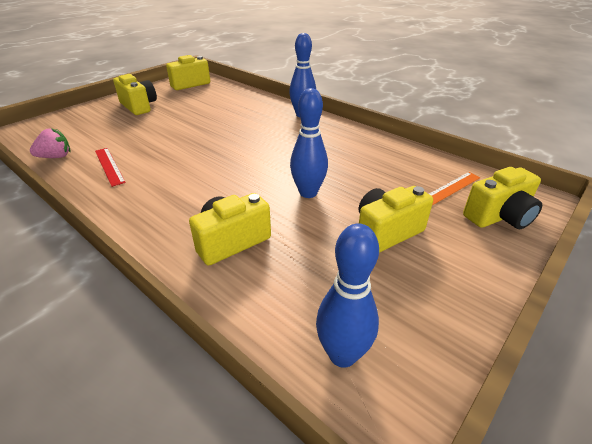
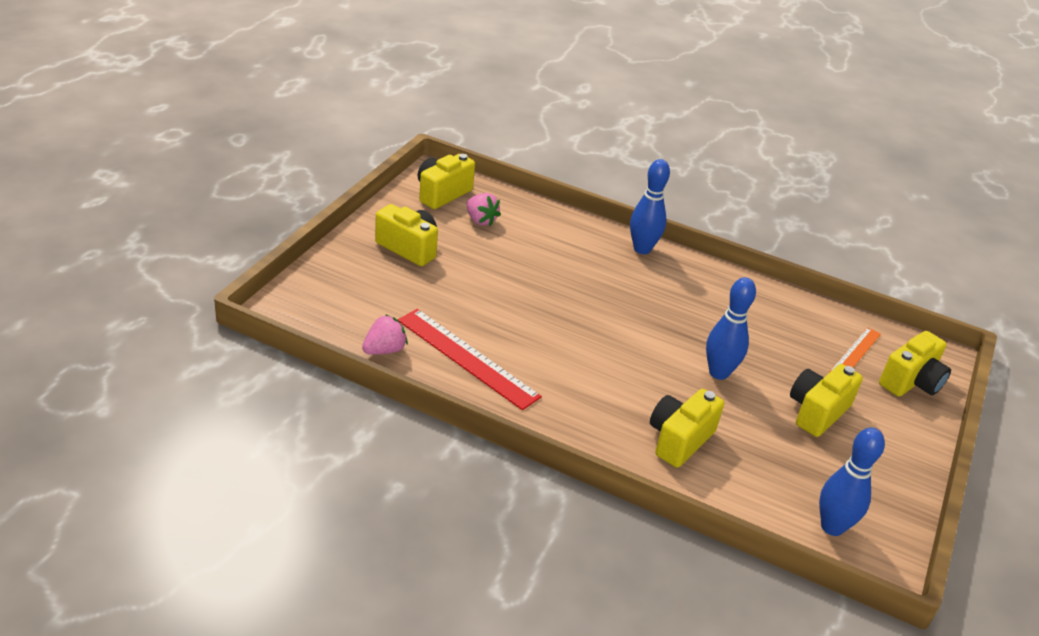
camera: 20 degrees left, 0 degrees up
red ruler [95,148,126,187] -> red ruler [398,309,542,410], size x1.74
none -> pink strawberry [466,193,501,226]

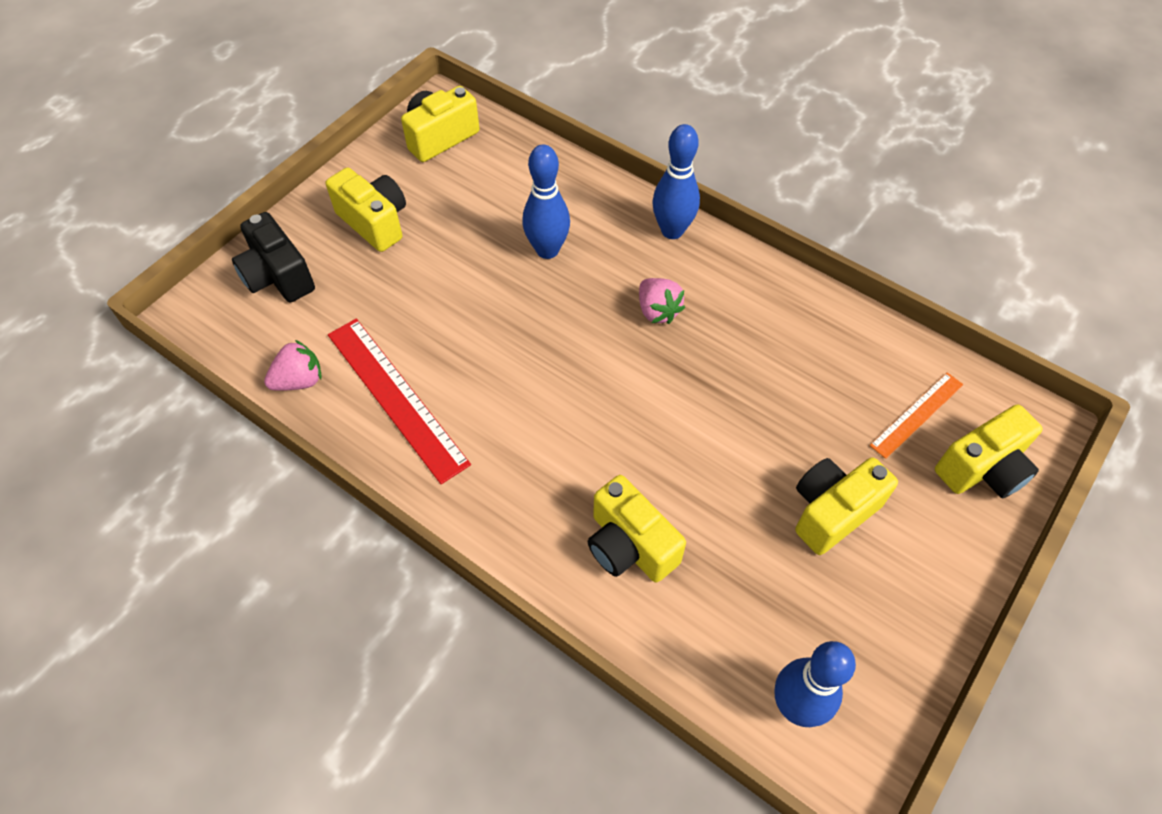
camera: 15 degrees right, 20 degrees up
pink strawberry [466,193,501,226] -> pink strawberry moved to [639,278,685,324]
yellow camera [650,389,724,468] -> yellow camera turned 90 degrees counterclockwise [587,475,686,583]
blue bowling pin [706,277,756,380] -> blue bowling pin moved to [522,145,570,259]
none -> black camera [232,212,315,302]

